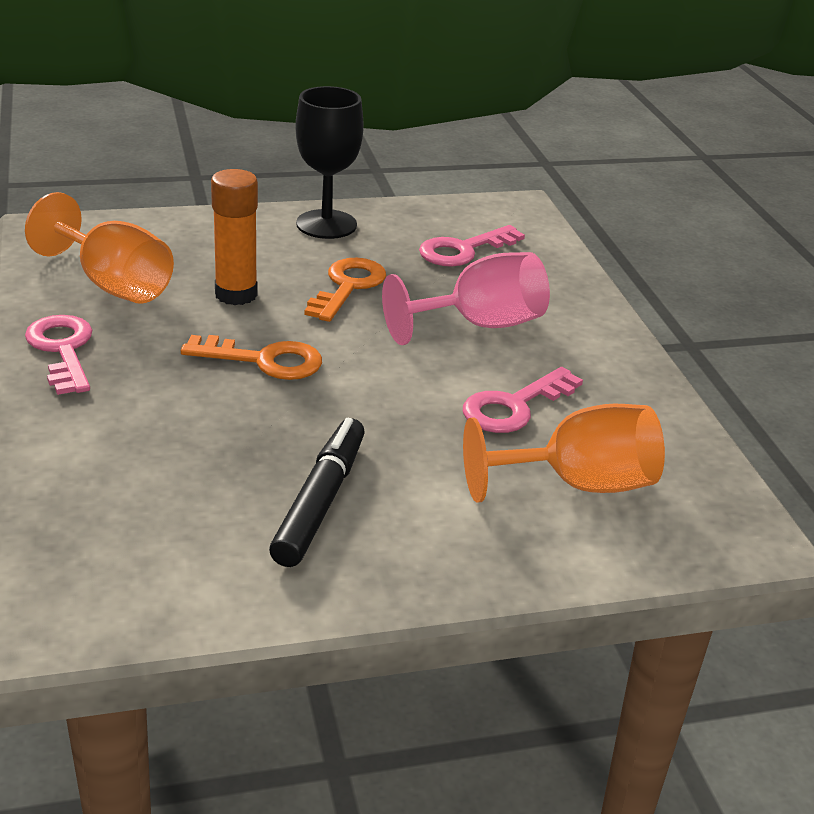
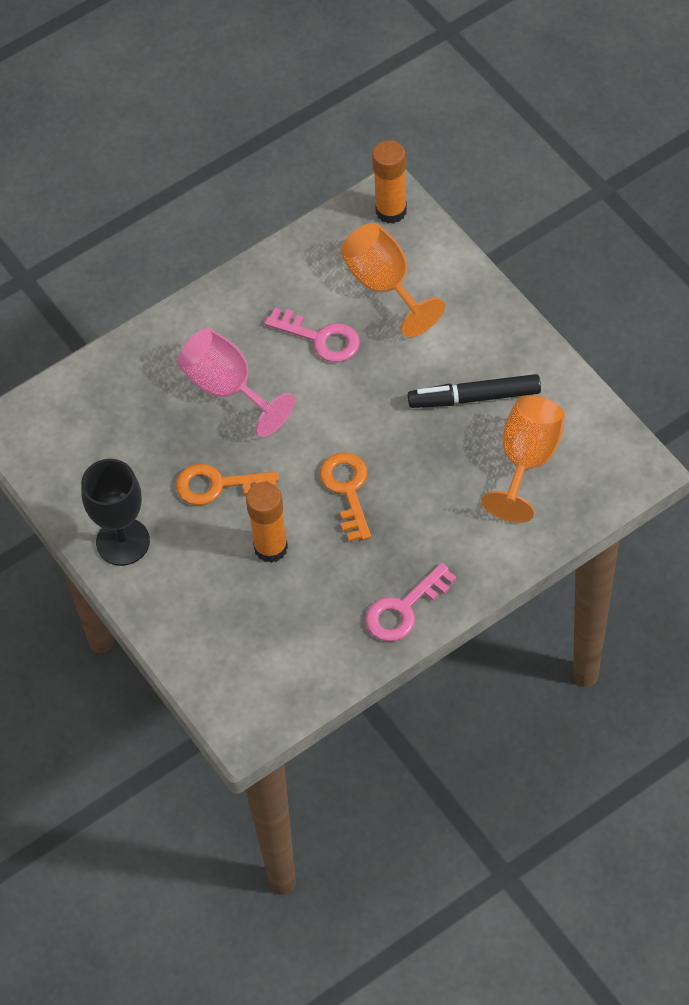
camera: 105 degrees left, 25 degrees up
orange goblet [25,192,174,304] -> orange goblet moved to [482,395,565,523]
pink key [419,225,525,267] -> none
none -> orange glue stick [372,140,407,224]

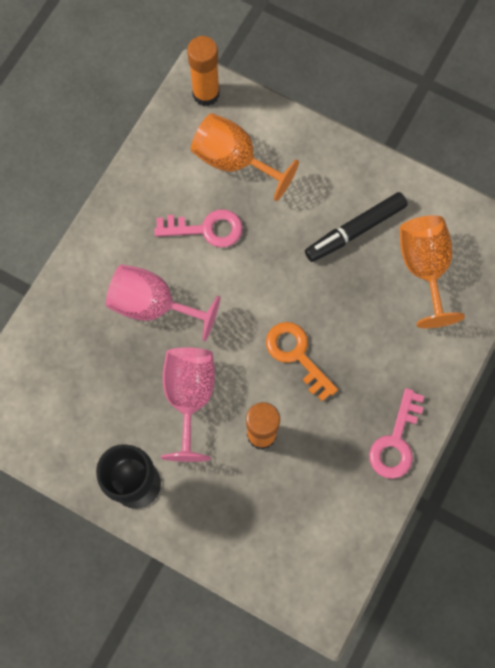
camera: 30 degrees left, 15 degrees up
orange key [176,464,279,505] -> pink goblet [161,347,215,462]

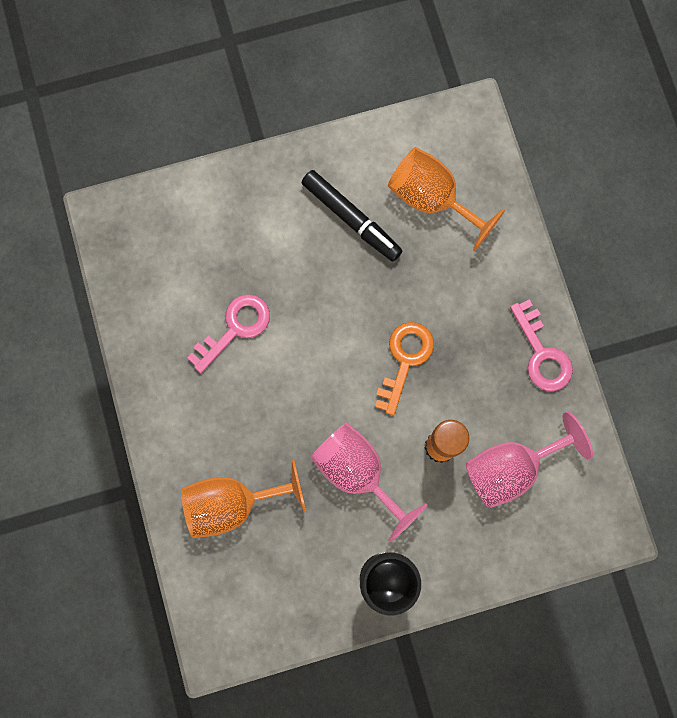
camera: 45 degrees left, 5 degrees up
pink goblet [106,264,220,341] -> pink goblet moved to [466,411,593,508]
orange glue stick [187,36,220,106] -> none
orange goblet [191,113,299,201] -> orange goblet moved to [181,460,306,538]
orange key [266,322,338,401] -> orange key turned 105 degrees clockwise [375,322,434,416]
black marker [305,192,408,262] -> black marker turned 60 degrees counterclockwise [302,170,402,262]

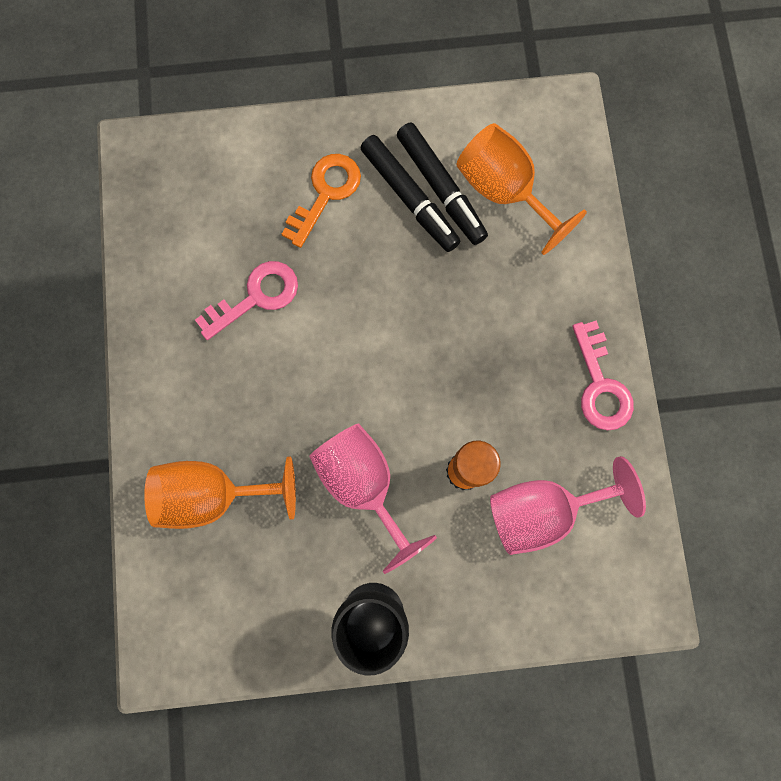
camera: 10 degrees right, 0 degrees up
orange key [375,322,434,416] -> orange key moved to [282,154,361,248]
none -> black marker [397,122,488,245]

